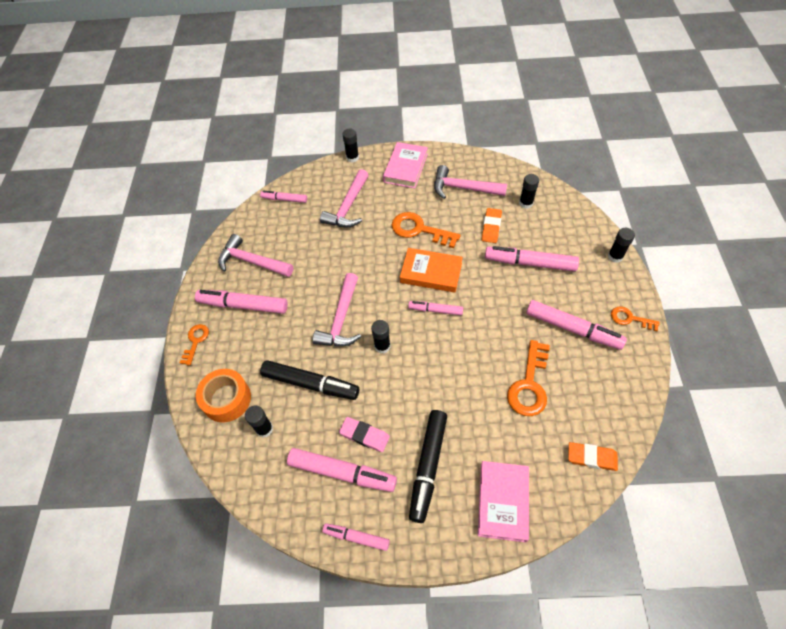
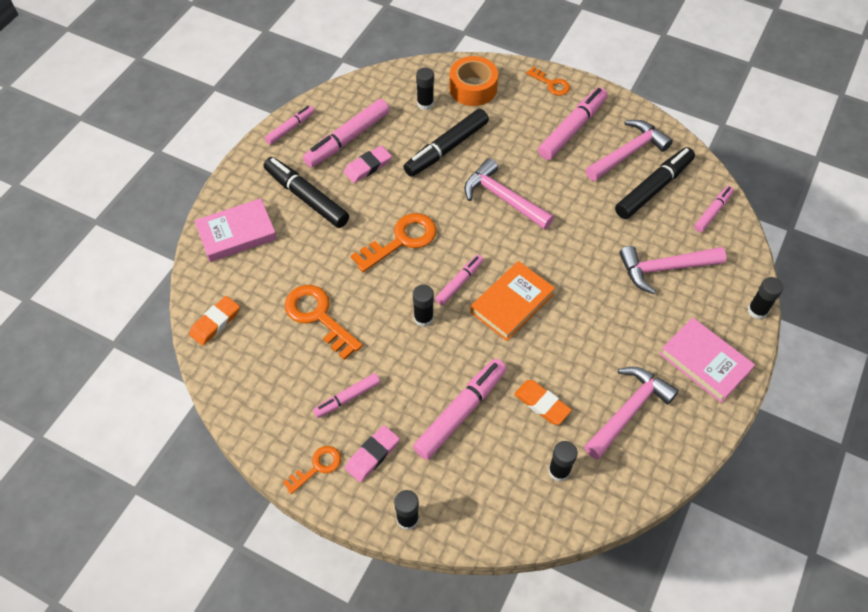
camera: 115 degrees right, 0 degrees up
pink hammer [320,169,369,228] -> pink hammer turned 60 degrees counterclockwise [619,246,726,294]
black glue stick [371,320,390,353] -> black glue stick moved to [413,285,434,327]
orange key [392,212,461,248] -> orange key moved to [351,213,437,272]
pink book [478,461,529,543] -> pink book turned 60 degrees counterclockwise [194,198,277,262]
pink marker [526,300,627,350] -> pink marker [313,373,380,418], size x0.58
none -> pink eraser [345,425,400,482]
none -> black marker [615,147,695,219]

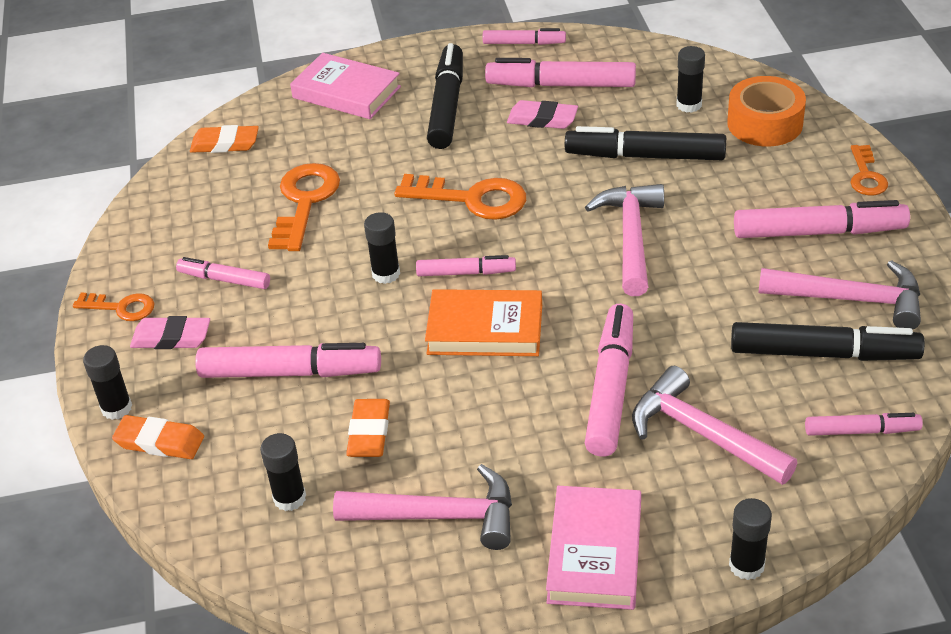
camera: 55 degrees right, 15 degrees down
none -> orange eraser [112,415,204,459]
none -> pink marker [585,304,633,457]

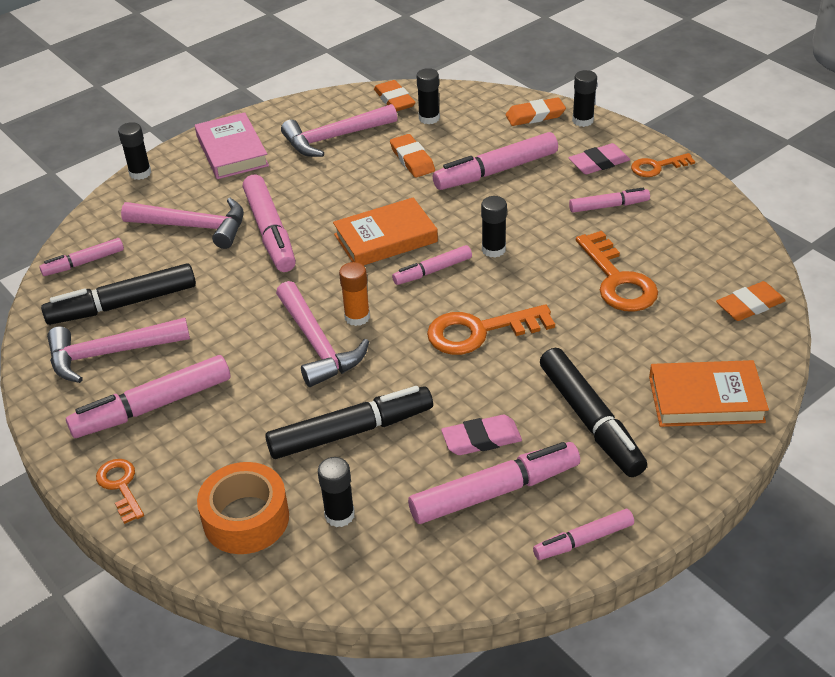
camera: 150 degrees right, 0 degrees up
pink book [290,53,401,119] -> orange book [649,360,769,427]
none -> orange glue stick [339,262,370,326]
none -> orange eraser [374,80,416,112]

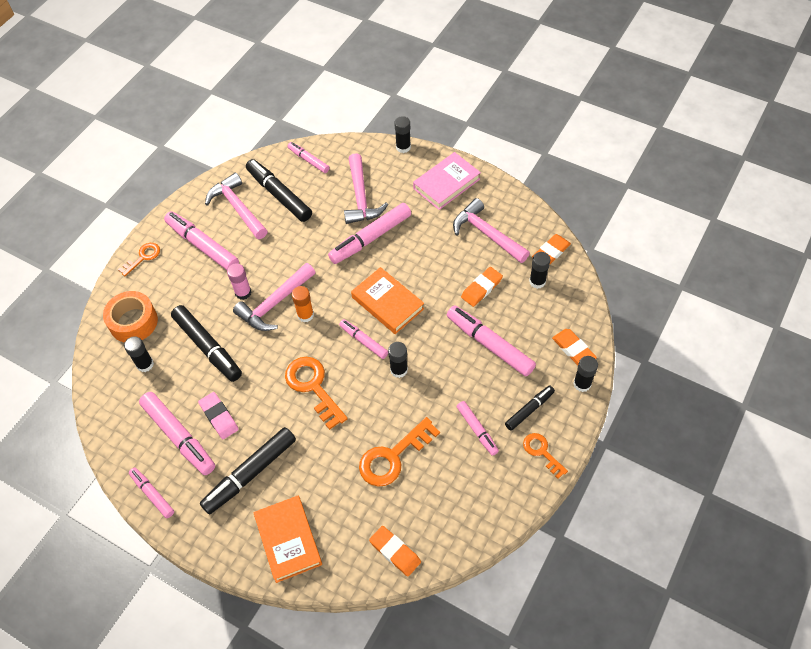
camera: 70 degrees right, 15 degrees up
pink eraser [568,143,630,175] -> black marker [505,386,555,431]
none -> pink glue stick [227,263,251,300]

